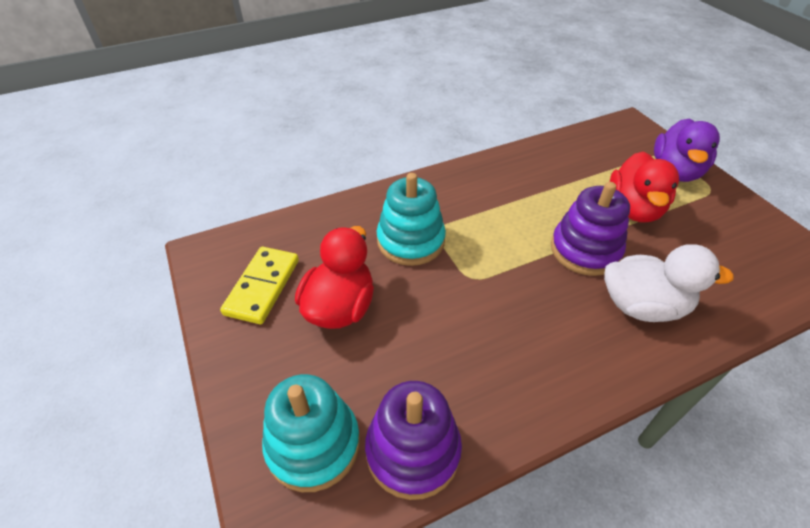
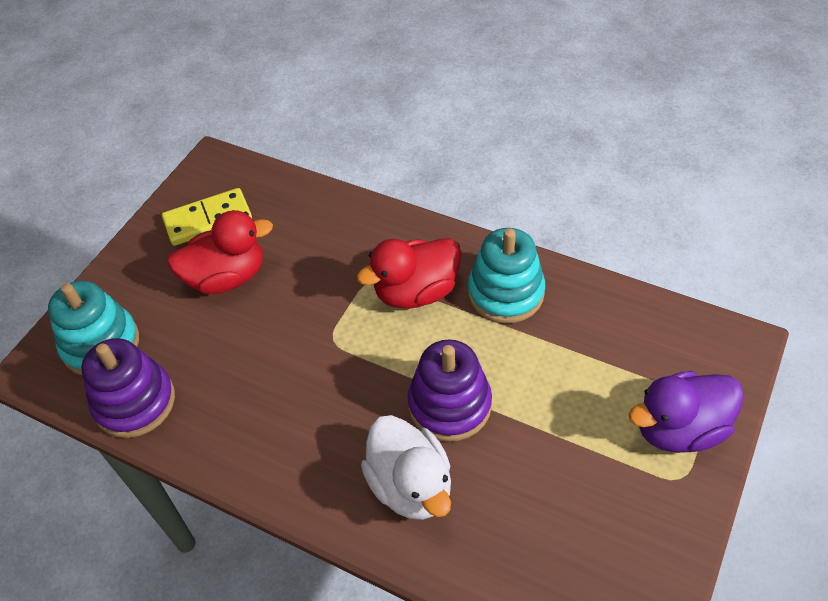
camera: 55 degrees right, 5 degrees up
turquoise stacking toy [377,173,446,266] -> turquoise stacking toy moved to [468,228,545,323]
red duck [610,152,679,222] -> red duck moved to [357,238,462,309]

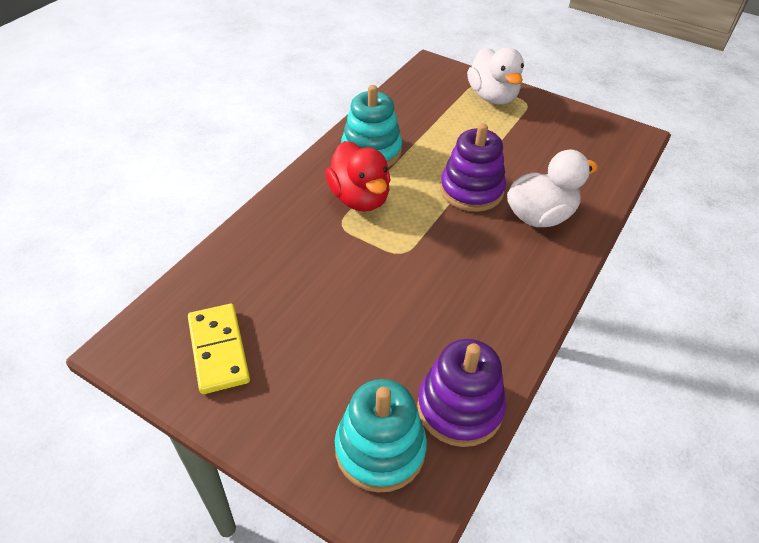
camera: 90 degrees left, 5 degrees down
red duck [167,210,273,294] -> none
purple duck [628,371,744,453] -> white duck [467,48,524,105]

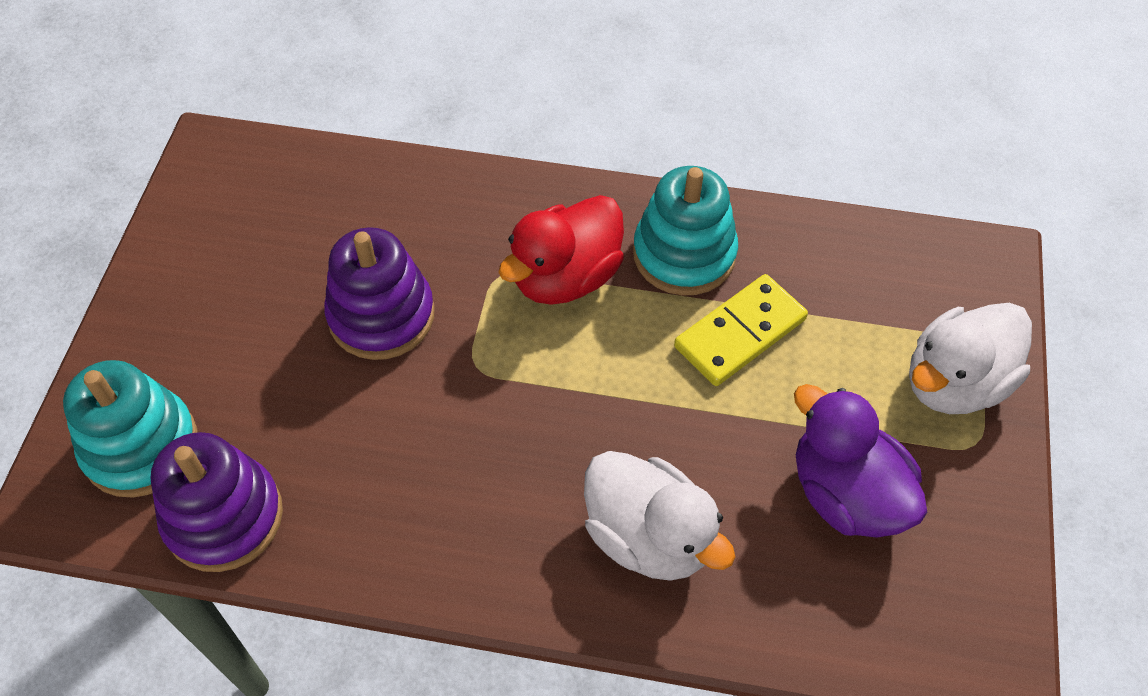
camera: 70 degrees right, 10 degrees up
yellow domino [188,304,250,394] -> yellow domino moved to [674,274,808,386]
purple stacking toy [440,123,506,212] -> purple stacking toy moved to [324,227,434,360]
none -> purple duck [794,384,927,538]

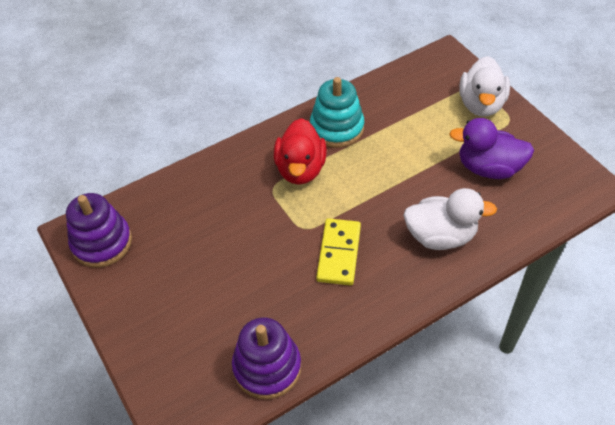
camera: 40 degrees left, 5 degrees down
turquoise stacking toy [63,360,197,498] -> none
purple stacking toy [324,227,434,360] -> purple stacking toy moved to [66,193,132,268]
yellow domino [674,274,808,386] -> yellow domino moved to [316,218,361,286]

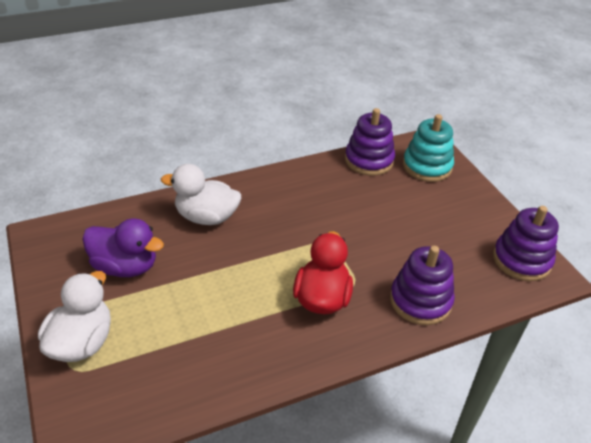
camera: 175 degrees left, 10 degrees down
turquoise stacking toy [310,77,364,148] -> turquoise stacking toy moved to [403,114,454,182]
yellow domino [316,218,361,286] -> none
none -> purple stacking toy [390,246,455,325]

